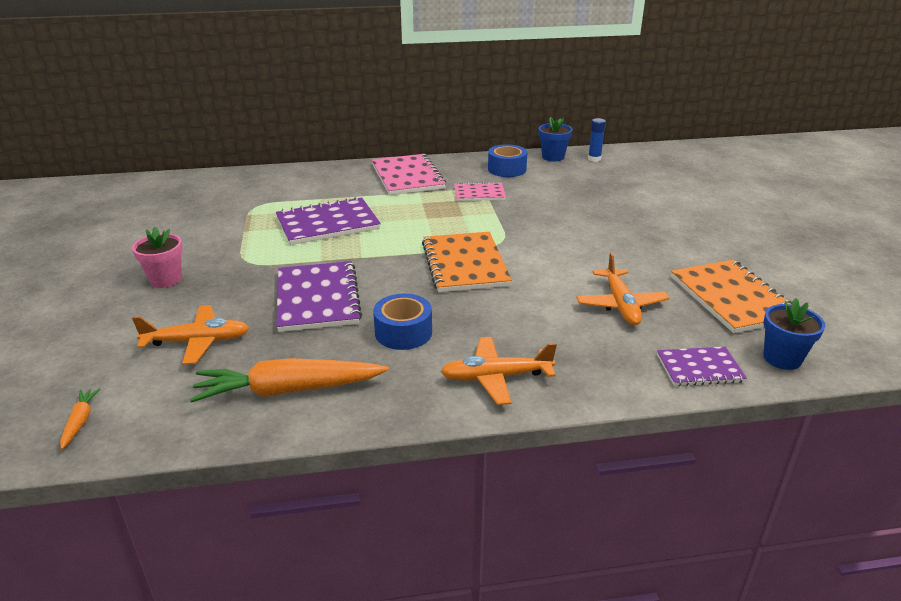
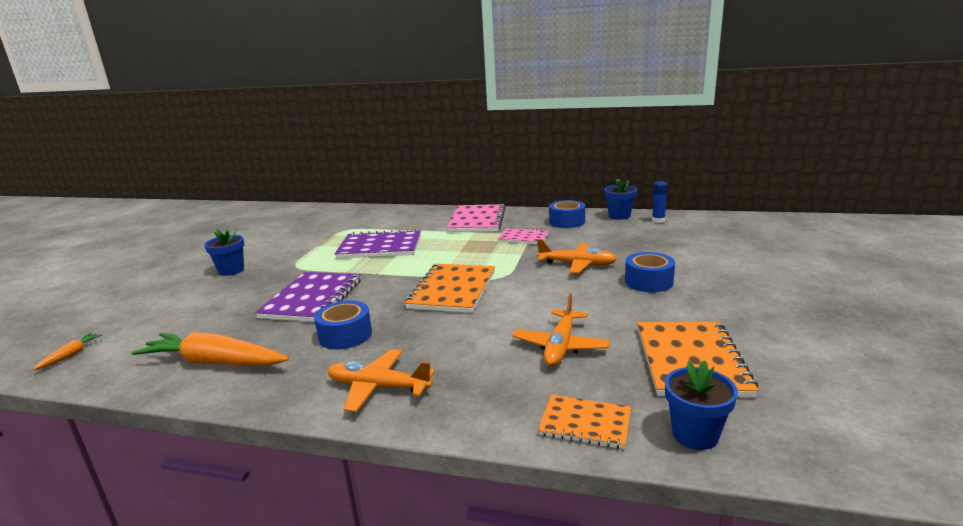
camera: 25 degrees right, 10 degrees down
pink flower pot [132,227,183,288] -> blue flower pot [204,229,244,276]
orange plane [132,305,249,365] -> orange plane moved to [537,239,617,273]
purple notebook [657,347,747,386] -> orange notebook [538,395,631,449]
none -> blue tape [625,252,675,292]

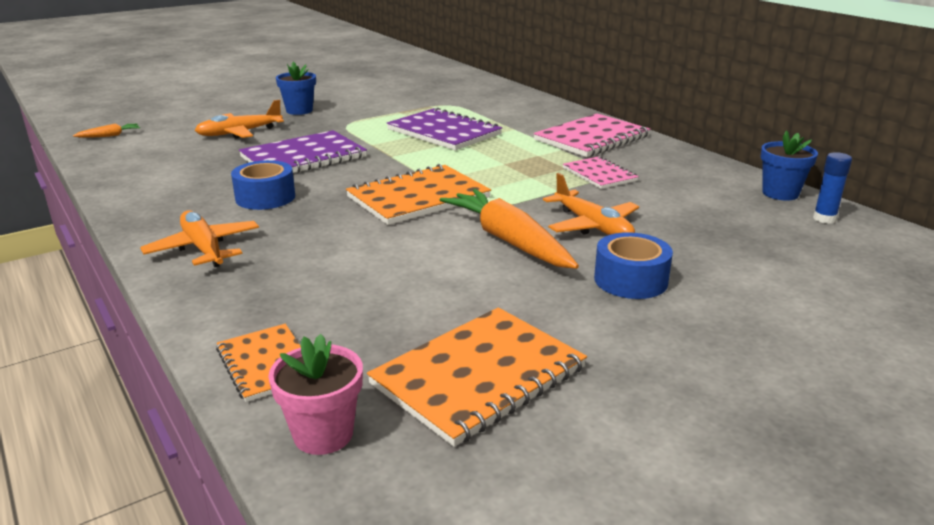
camera: 40 degrees right, 5 degrees up
orange carrot [132,332,289,366] -> orange carrot moved to [440,189,579,269]
orange plane [512,293,610,366] -> orange plane moved to [195,99,284,139]
blue tape [549,200,585,228] -> none
blue flower pot [665,360,738,450] -> pink flower pot [268,334,363,455]

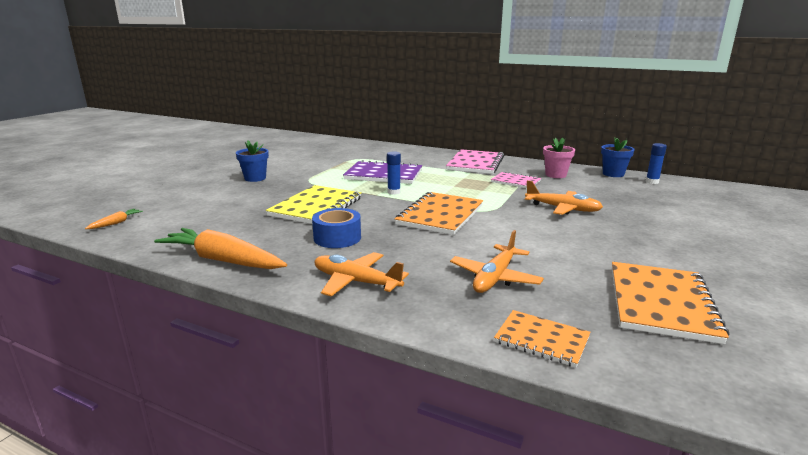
camera: 30 degrees left, 5 degrees down
orange plane [195,99,284,139] -> orange plane moved to [450,230,544,293]
purple notebook [239,130,367,173] -> yellow notebook [266,185,362,224]
pink flower pot [268,334,363,455] -> pink flower pot moved to [543,137,575,178]
orange carrot [440,189,579,269] -> orange carrot moved to [154,228,287,269]
blue tape [594,232,673,299] -> none
none -> blue glue stick [387,151,401,195]

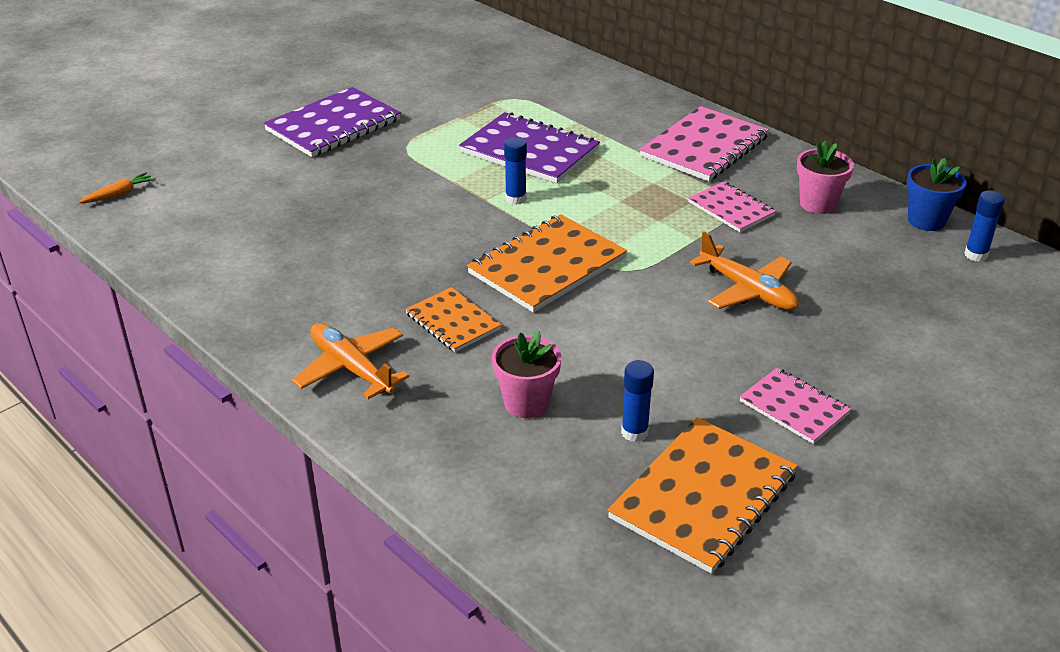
camera: 20 degrees right, 15 degrees up
orange carrot [154,228,287,269] -> none
blue flower pot [236,140,269,182] -> purple notebook [263,87,401,157]
yellow notebook [266,185,362,224] -> none
blue tape [312,208,361,248] -> none
orange plane [450,230,544,293] -> pink flower pot [492,331,561,418]
orange notebook [494,310,591,367] -> orange notebook moved to [405,287,501,352]
none -> blue glue stick [621,360,654,442]
none -> pink notebook [739,368,851,444]

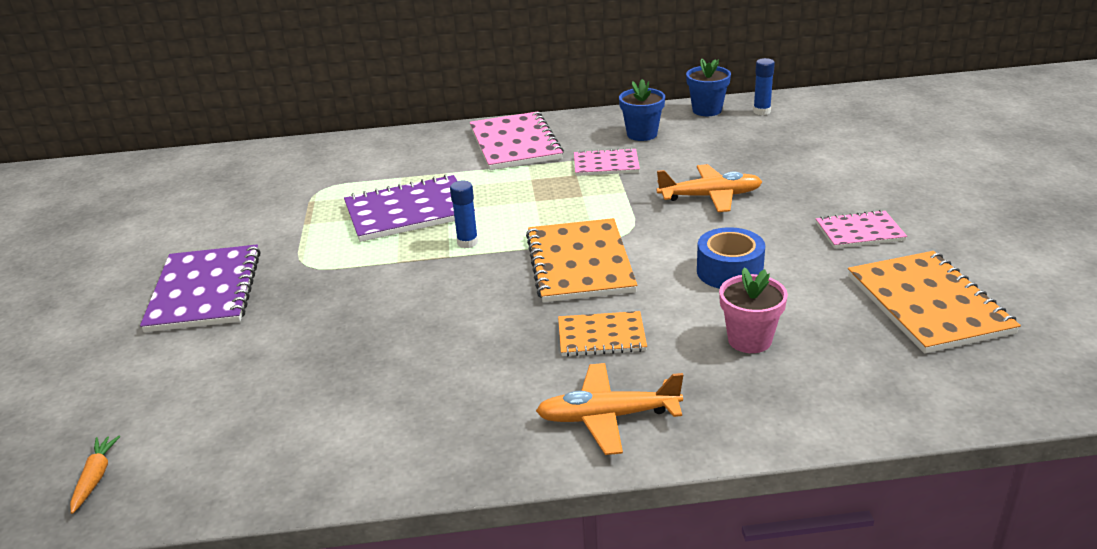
camera: 50 degrees left, 5 degrees down
blue glue stick [621,360,654,442] -> none
pink flower pot [797,140,854,214] -> blue flower pot [619,79,665,141]
none -> blue tape [697,227,765,289]

